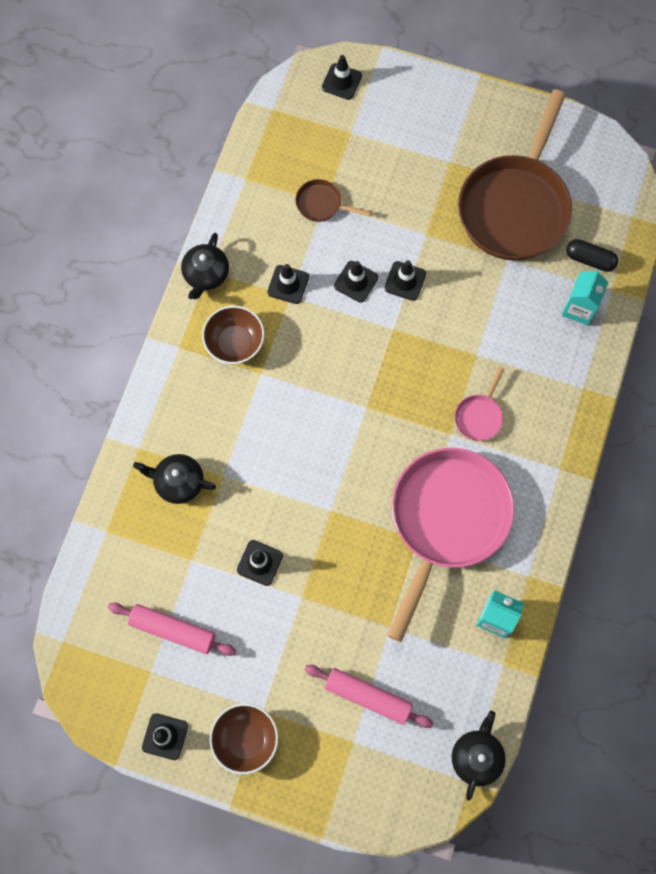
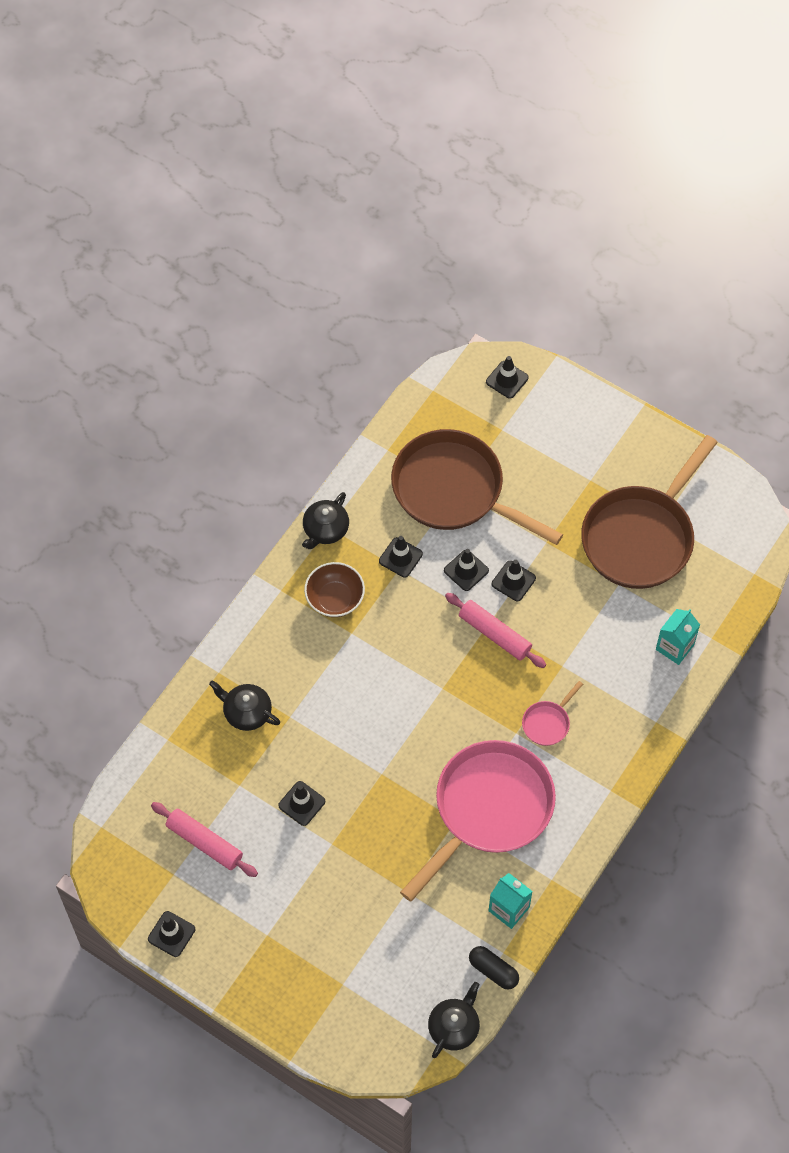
camera: 15 degrees right, 10 degrees down
brown bowl [210,703,278,775] -> none
brown pan [295,179,371,222] -> brown pan [391,429,563,545], size x2.45
pink rolling pin [304,665,434,728] -> pink rolling pin moved to [445,593,546,668]
black capsule [566,239,618,272] -> black capsule moved to [469,946,519,989]

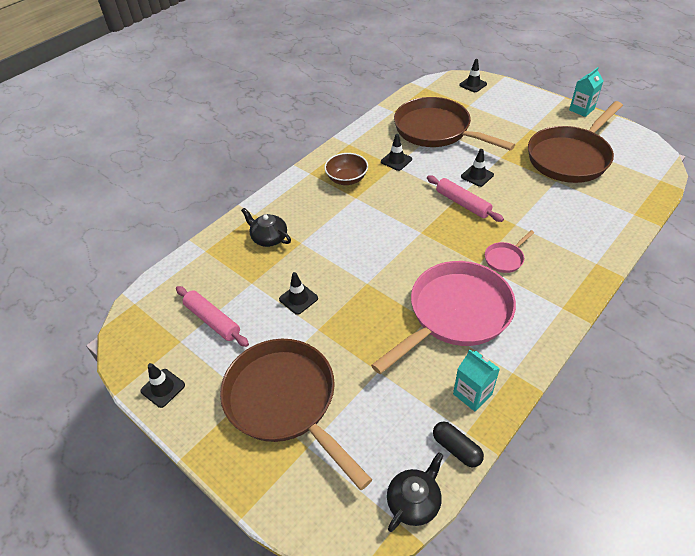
camera: 10 degrees right, 15 degrees down
black teapot [302,492,349,549] -> none
black traffic cone [444,549,489,591] -> none
turquoise carton [656,609,700,665] -> turquoise carton moved to [569,67,603,117]
none -> brown pan [220,339,372,490]

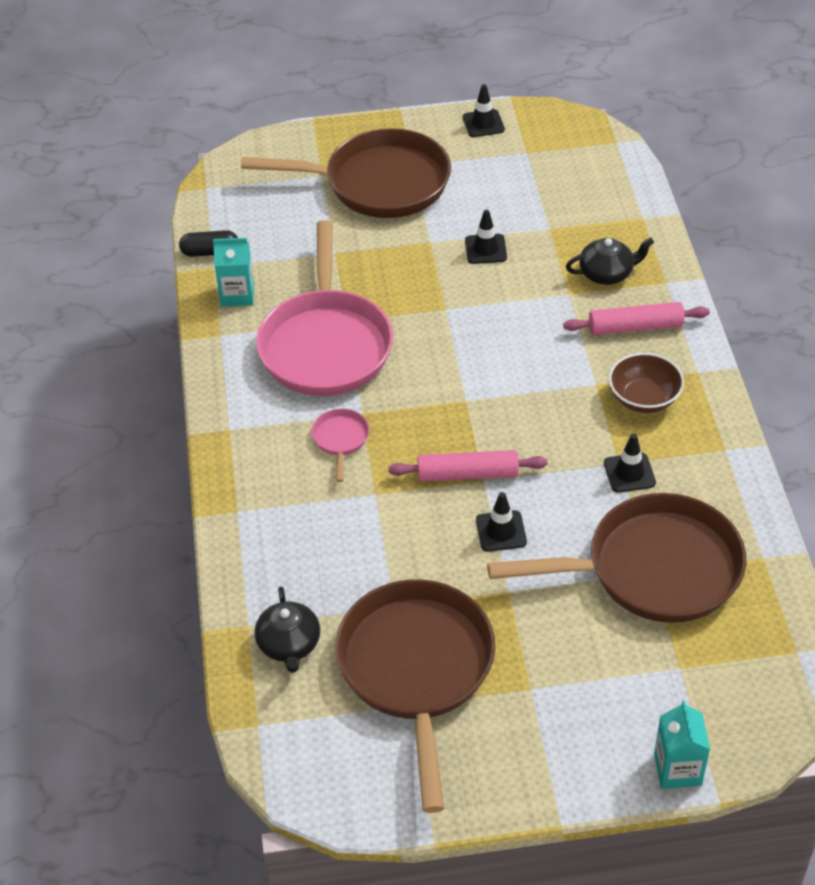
camera: 130 degrees right, 0 degrees up
pink rolling pin [176,286,249,347] -> pink rolling pin moved to [563,302,710,335]
black teapot [387,452,443,532] -> black teapot moved to [255,586,320,673]
black traffic cone [459,59,487,92] -> none
turquoise carton [569,67,603,117] -> turquoise carton moved to [654,700,710,789]

